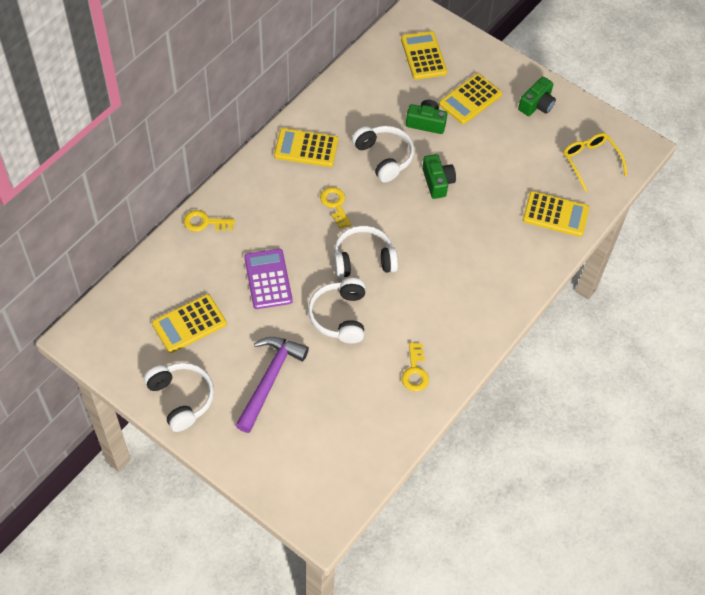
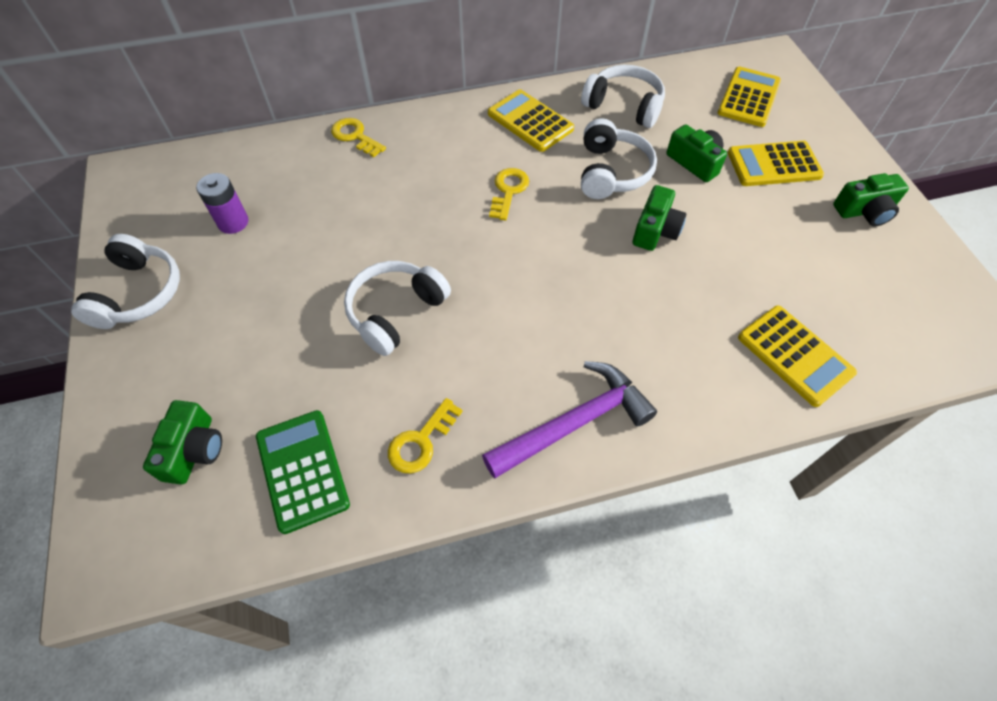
camera: 40 degrees right, 0 degrees up
yellow calculator [152,294,227,353] -> purple battery [196,173,249,234]
purple hammer [235,337,309,433] -> purple hammer moved to [482,361,657,479]
purple calculator [244,249,293,309] -> none
white headphones [334,226,398,278] -> white headphones moved to [581,65,665,128]
yellow glasses [563,133,627,192] -> none
none -> green camera [143,400,222,484]
none -> green calculator [256,410,350,534]

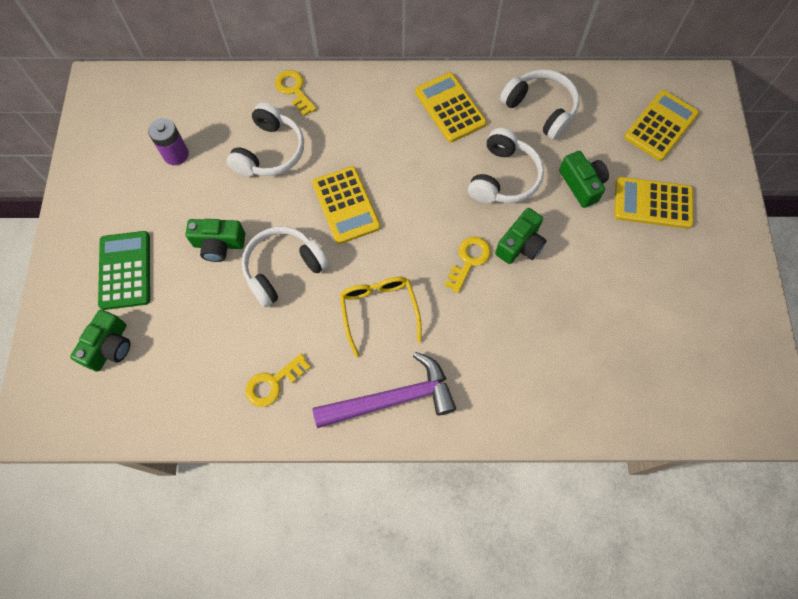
camera: 15 degrees right, 10 degrees up
white headphones [71,234,180,329] -> white headphones moved to [227,102,304,177]
green calculator [256,410,350,534] -> green calculator moved to [98,231,150,310]
yellow key [489,168,529,221] -> yellow key moved to [444,237,491,293]
yellow calculator [738,306,857,407] -> yellow calculator moved to [312,166,380,244]
green camera [833,173,909,227] -> green camera moved to [186,219,245,262]
none -> yellow glasses [340,277,422,357]

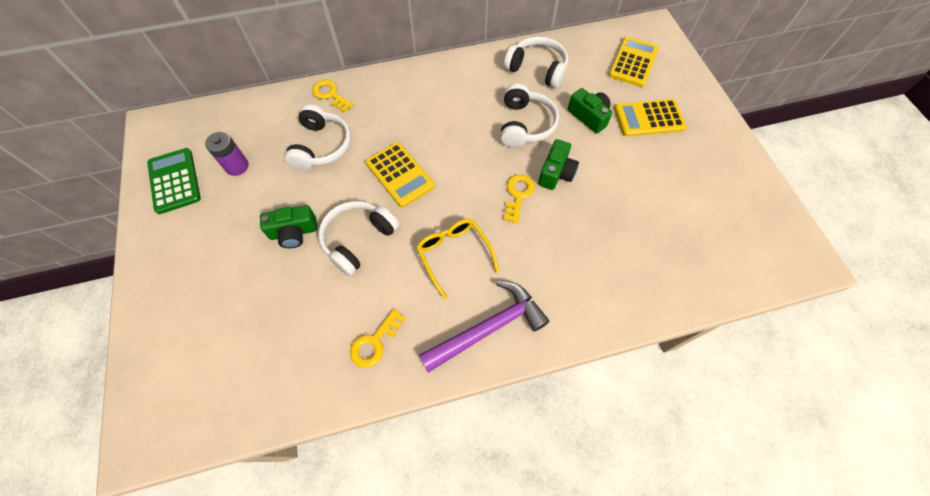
camera: 15 degrees left, 5 degrees down
green camera [70,310,130,372] -> none
green calculator [98,231,150,310] -> green calculator moved to [147,148,201,214]
yellow calculator [415,72,487,142] -> none

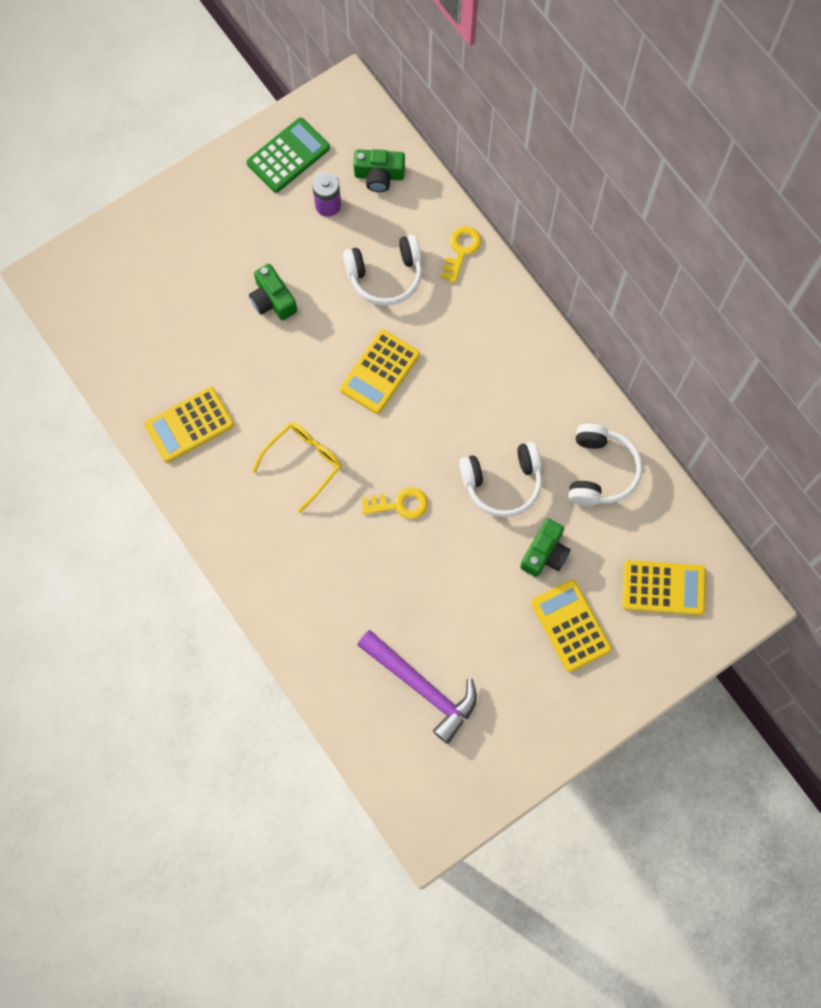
camera: 70 degrees right, 10 degrees up
white headphones [318,201,399,276] -> none
yellow key [350,309,406,368] -> yellow calculator [144,387,234,463]
purple hammer [419,281,549,373] -> purple hammer moved to [357,630,477,744]
green camera [538,139,579,190] -> green camera moved to [354,149,405,192]

